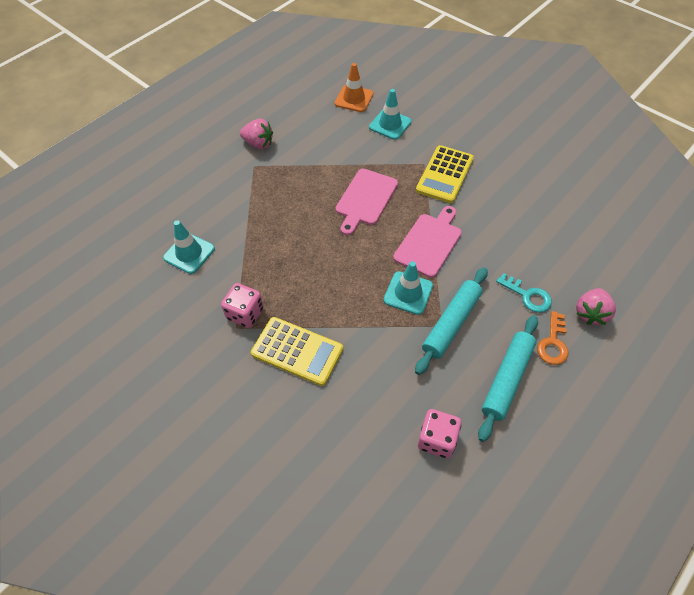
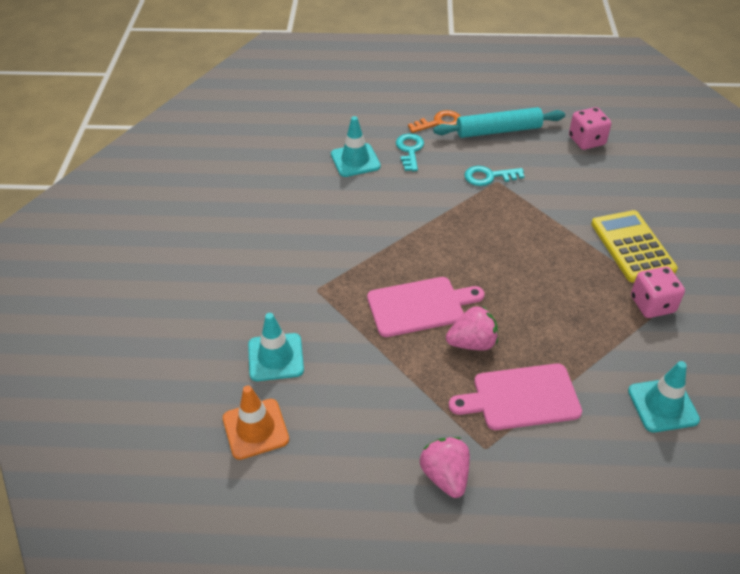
camera: 130 degrees left, 10 degrees down
turquoise traffic cone [383,261,433,315] -> turquoise traffic cone moved to [331,116,381,177]
pink cutting board [393,206,462,278] -> pink cutting board moved to [449,364,582,430]
turquoise rolling pin [415,267,488,375] -> turquoise key [464,166,525,186]
yellow calculator [416,145,474,203] -> none
pink strawberry [576,288,616,325] -> pink strawberry moved to [446,306,498,350]

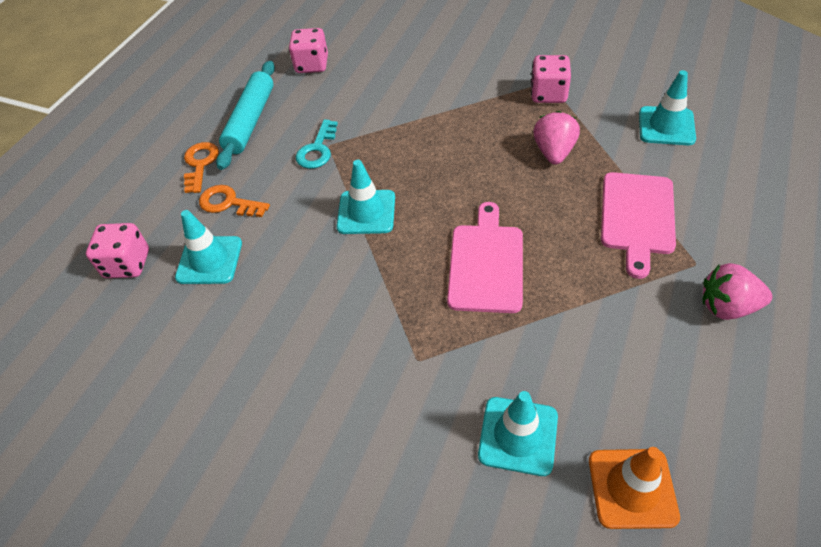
camera: 65 degrees left, 5 degrees up
turquoise key [396,133,424,171] -> orange key [199,185,270,217]
pink strawberry [446,306,498,350] -> pink strawberry moved to [533,111,580,165]
yellow calculator [591,210,678,282] -> none
none -> pink dice [86,223,149,278]
none -> turquoise traffic cone [337,160,395,234]

